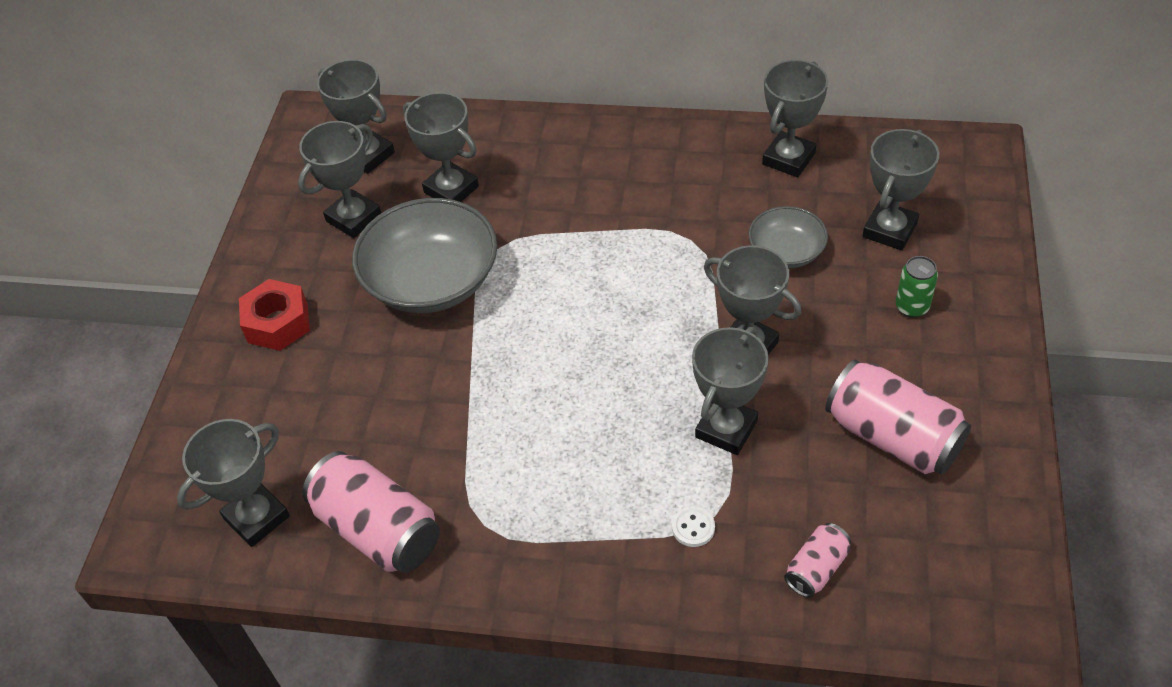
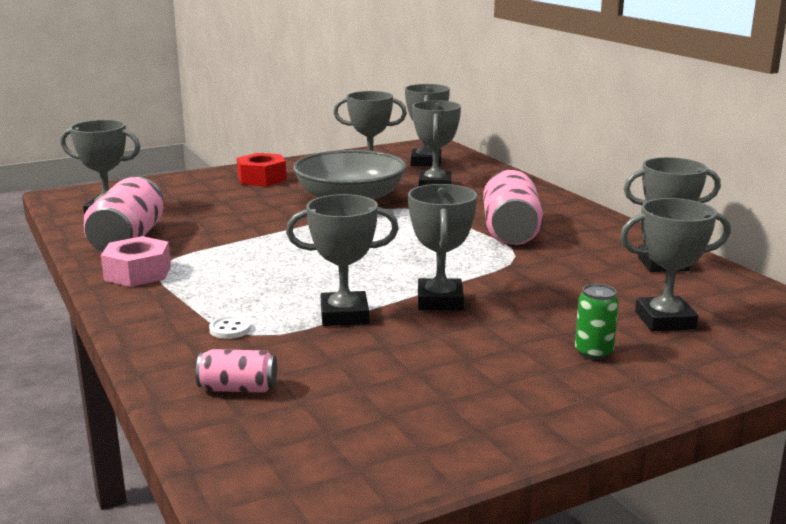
camera: 50 degrees right, 30 degrees down
grey bowl [748,206,828,268] -> none
pink can [825,360,971,475] -> pink can moved to [483,170,543,245]
none -> pink nut [101,236,171,287]

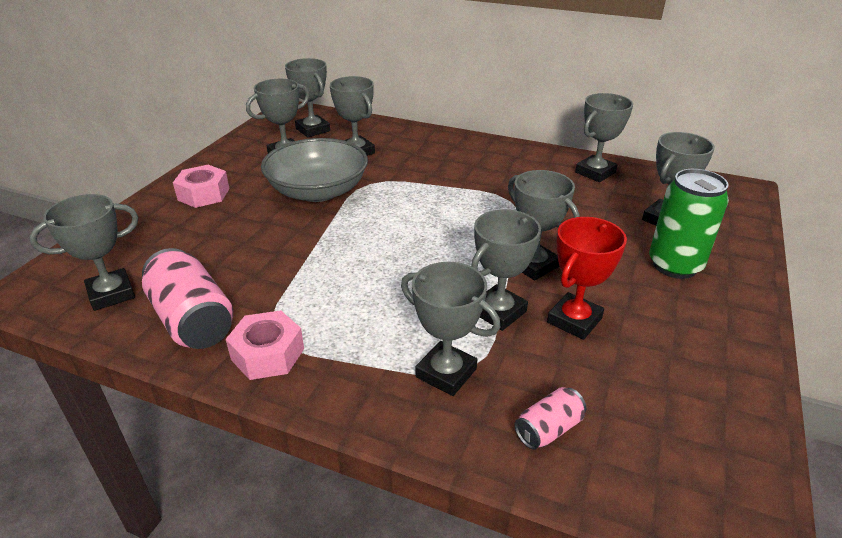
camera: 40 degrees left, 15 degrees up
white button [209,316,251,339] -> grey trophy [401,262,501,396]
red nut [237,153,287,186] -> pink nut [173,165,230,208]
pink can [483,170,543,245] -> none
green can [575,284,619,360] -> green can [649,169,729,279], size x1.92
none -> red trophy [547,217,627,340]

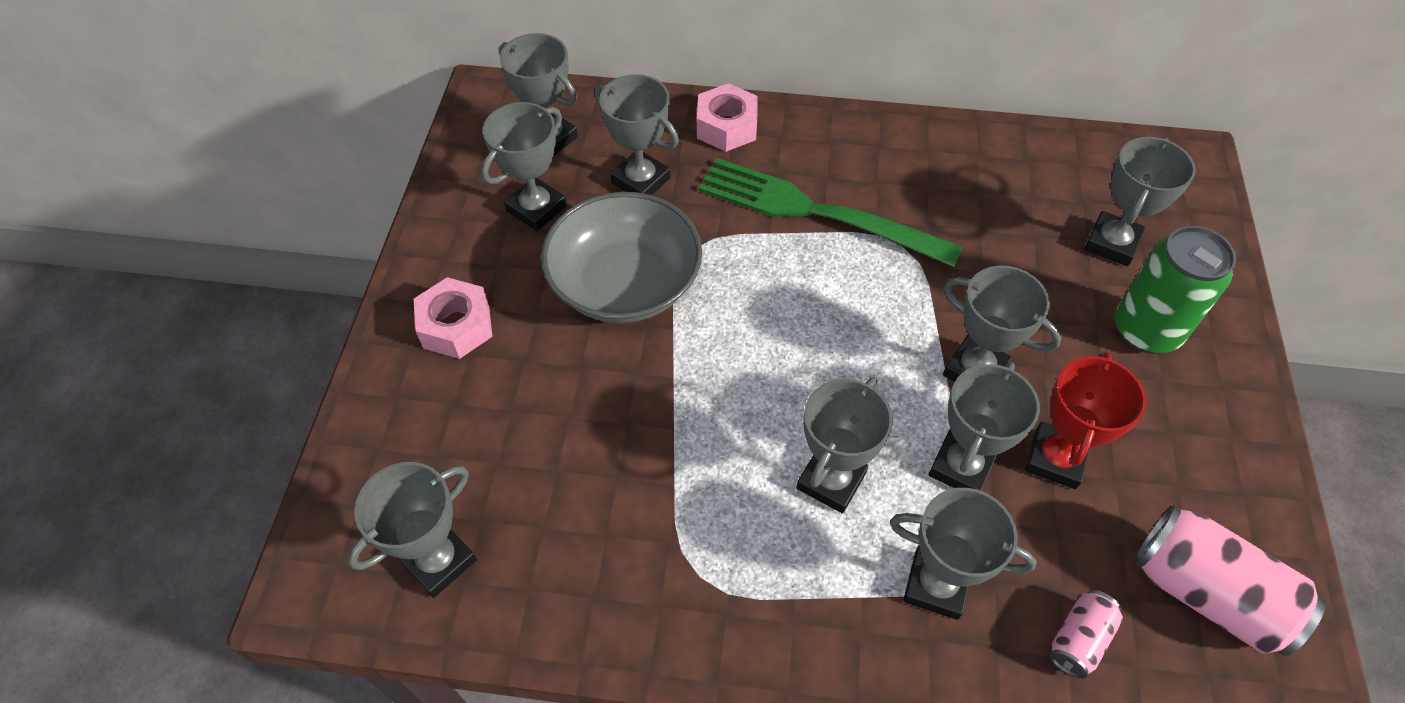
camera: 15 degrees left, 20 degrees up
pink can [142,248,233,349] -> pink can moved to [1134,505,1326,656]
pink nut [226,310,304,380] -> pink nut moved to [697,83,758,152]
grey trophy [575,93,633,182] -> grey trophy moved to [796,377,893,513]
none -> green fork [698,158,963,267]

